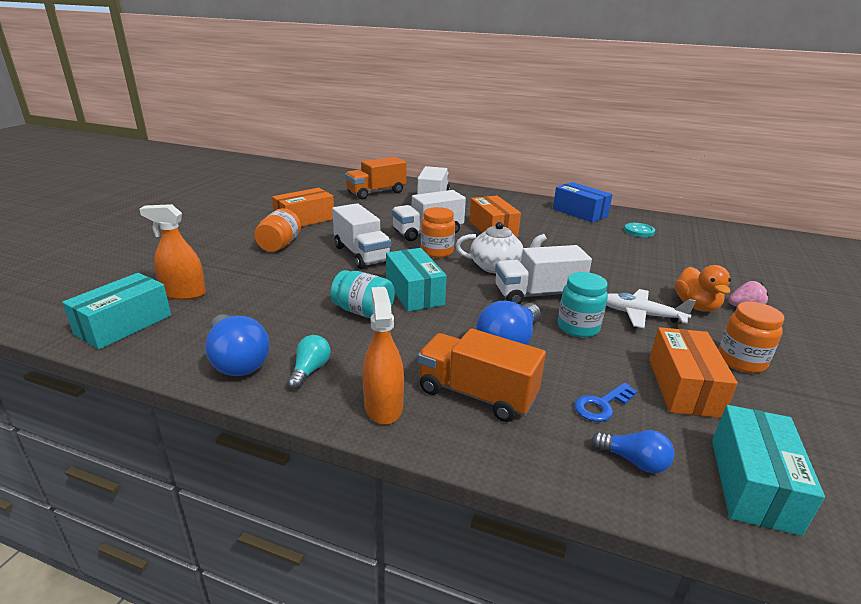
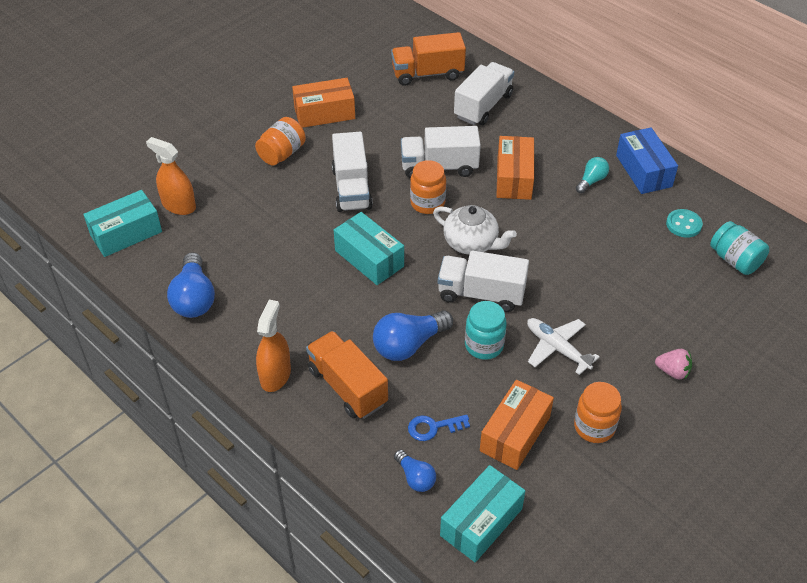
camera: 25 degrees right, 20 degrees up
turquoise light bulb [287,335,331,390] -> turquoise light bulb moved to [576,157,609,194]
turquoise jar [330,270,395,318] -> turquoise jar moved to [710,221,769,275]
turquoise box [386,248,447,312] -> turquoise box turned 45 degrees counterclockwise [334,212,404,285]
orange duck [675,265,731,312] -> none

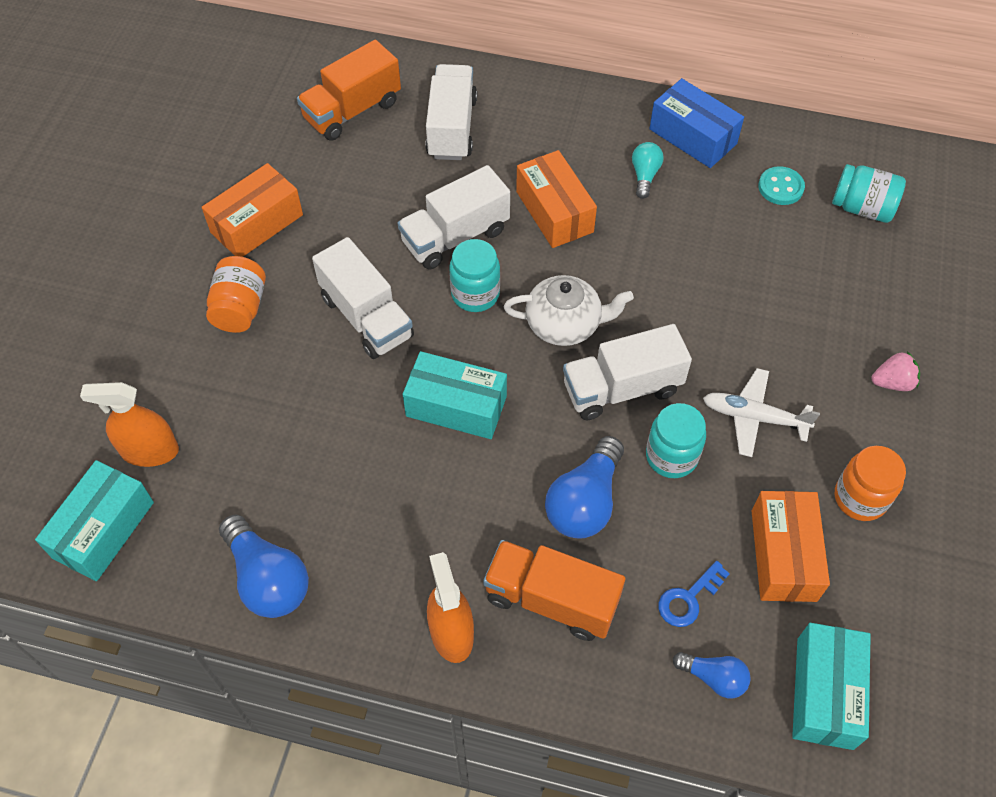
camera: 30 degrees left, 10 degrees up
orange jar [410,160,446,214] -> turquoise jar [449,239,500,312]

